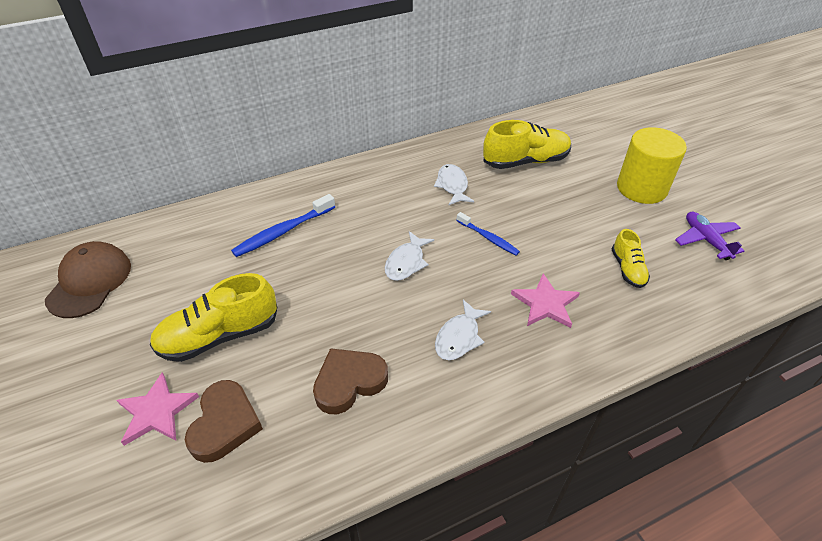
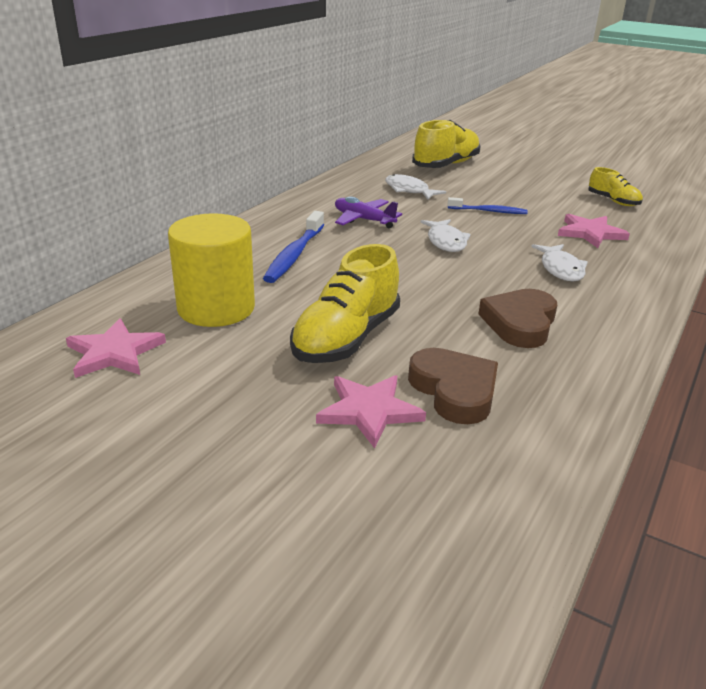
camera: 35 degrees left, 15 degrees down
brown cap [45,241,131,318] -> pink star [66,318,166,378]
yellow cylinder [617,127,687,204] -> yellow cylinder moved to [168,213,255,327]
purple plane [675,212,745,260] -> purple plane moved to [335,196,402,228]

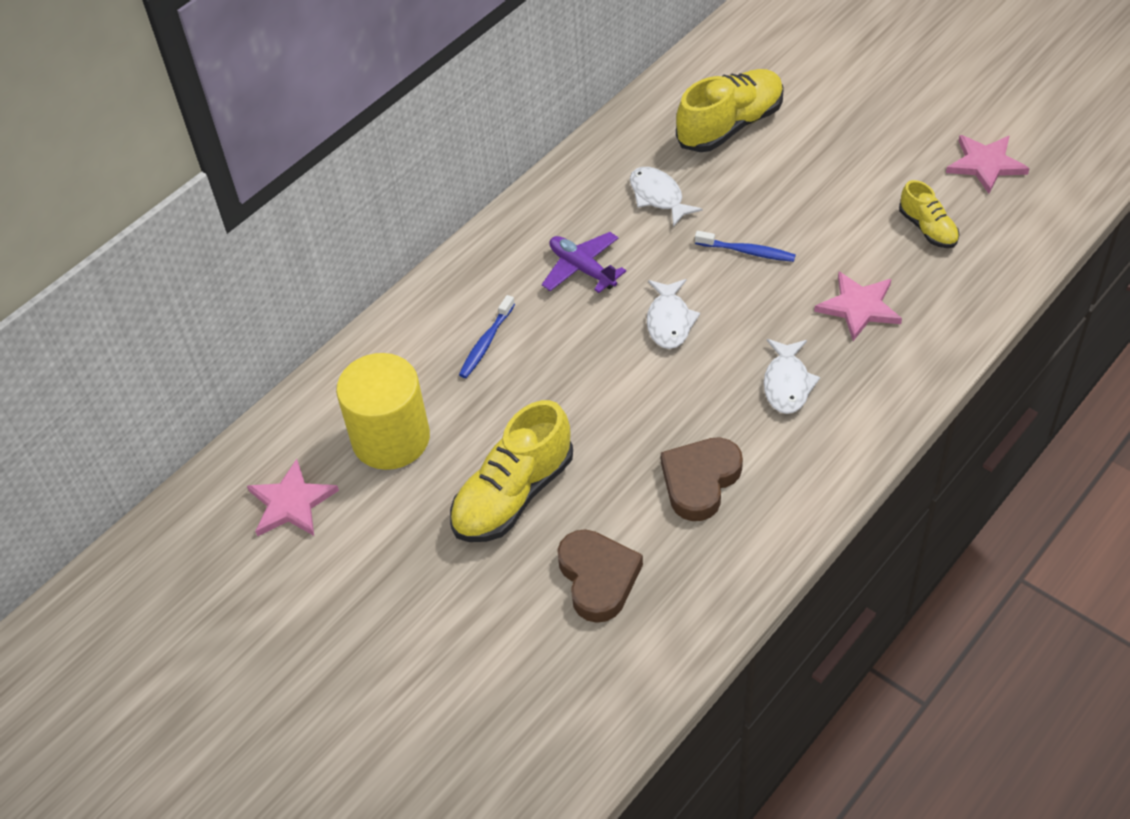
camera: 15 degrees right, 20 degrees up
blue toothbrush [263,211,324,283] -> blue toothbrush [459,295,515,378], size x0.65
pink star [316,375,426,449] -> pink star moved to [946,135,1030,194]

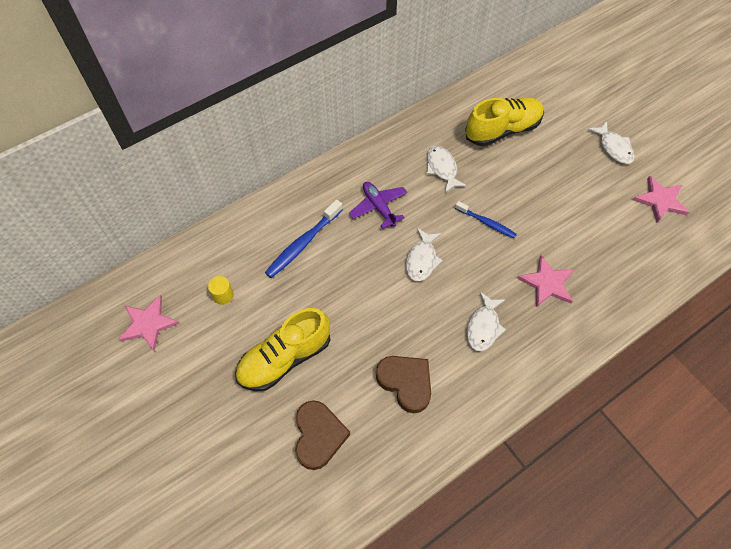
camera: 10 degrees right, 10 degrees up
yellow cylinder [336,353,430,470] -> yellow cylinder [208,276,234,305], size x0.41
blue toothbrush [459,295,515,378] -> blue toothbrush [265,199,343,278], size x1.54
brown heart [661,437,743,521] -> brown heart turned 90 degrees clockwise [376,356,431,413]
yellow shoe [899,180,959,248] -> none
none -> white fish [588,121,635,164]

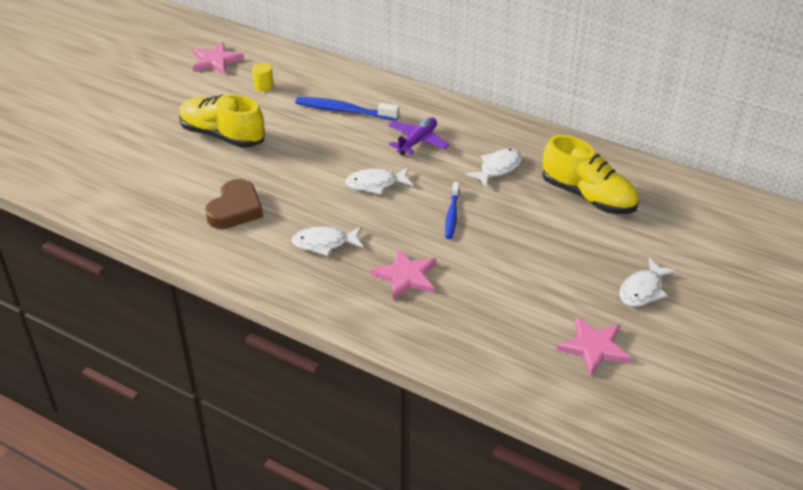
camera: 65 degrees right, 20 degrees down
brown heart [295,400,350,470] -> none

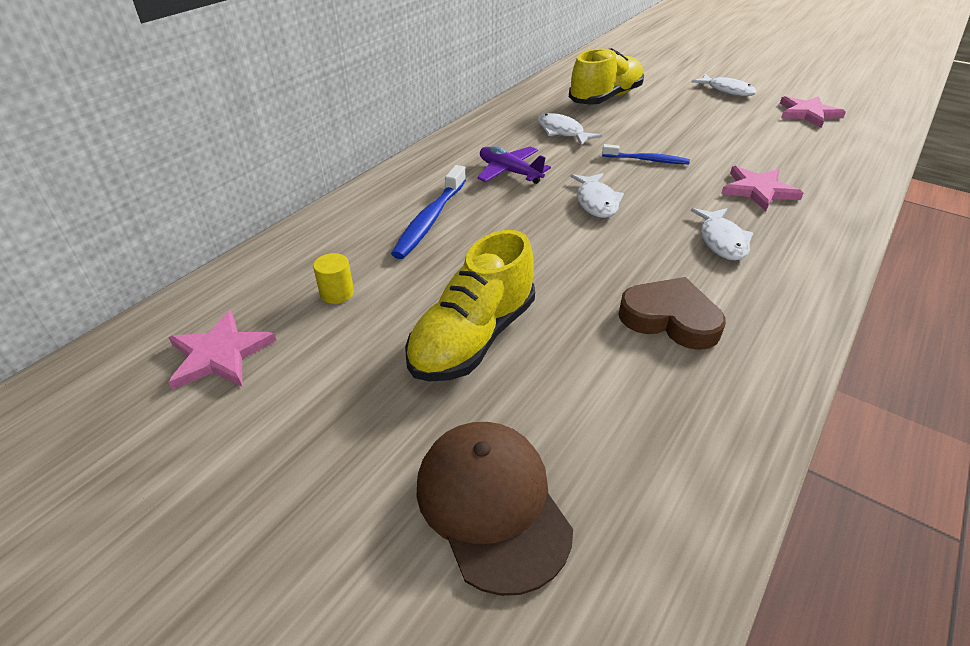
camera: 85 degrees left, 0 degrees up
none -> brown cap [417,422,573,596]

